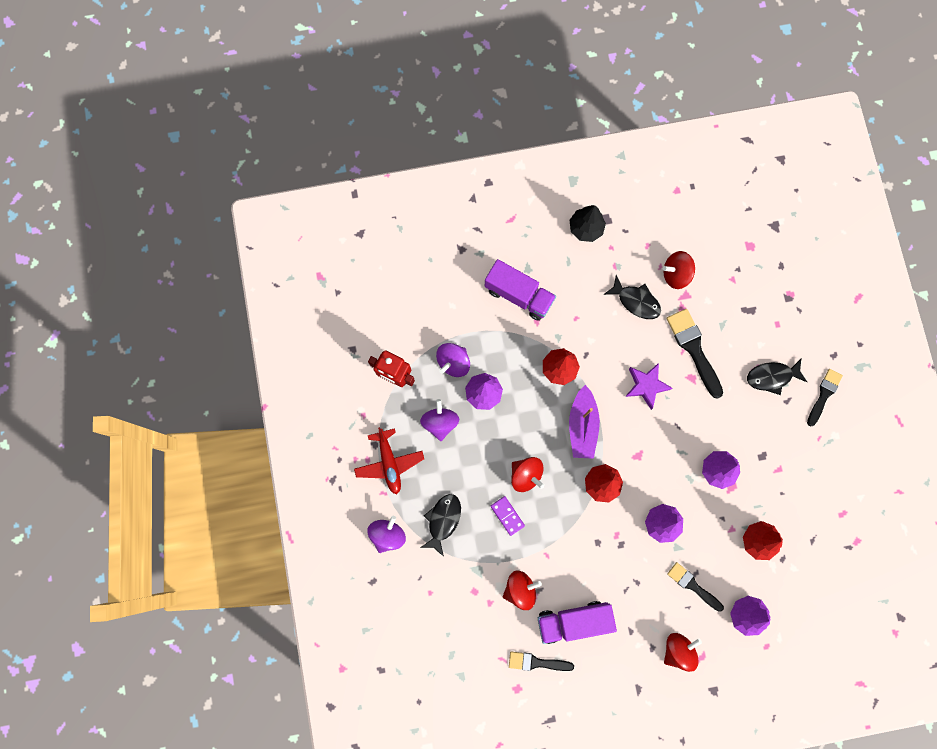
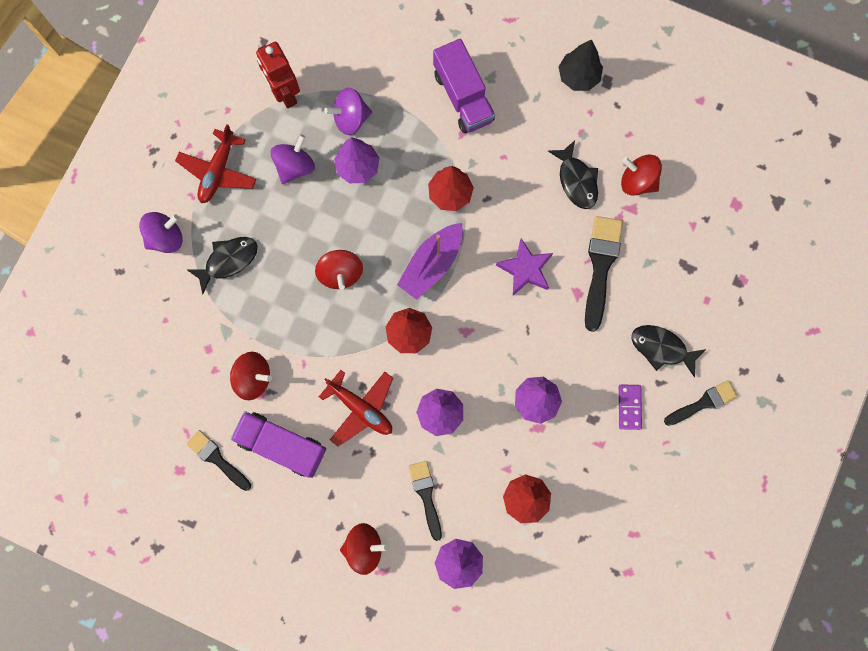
camera: 35 degrees right, 0 degrees up
purple domino [491,496,525,536] -> purple domino moved to [619,384,642,430]
none -> red plane [319,370,393,447]

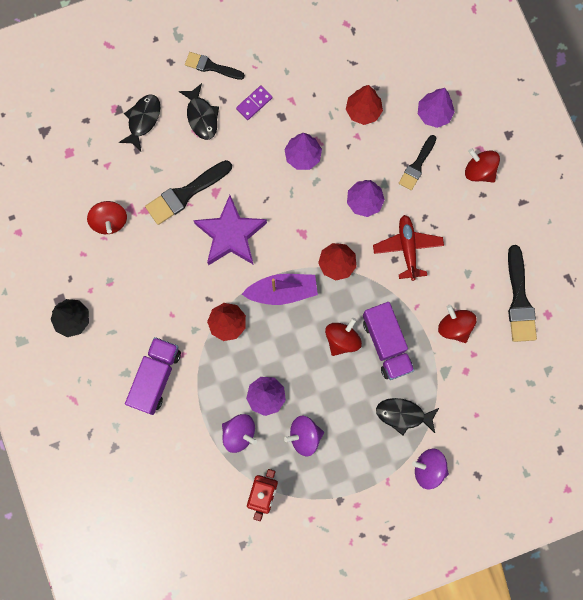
camera: 135 degrees left, 0 degrees up
red plane [175,124,257,203] -> none
black brush [186,430,251,491] -> black brush [508,245,537,342], size x1.54
purple truck [231,411,326,478] -> purple truck moved to [363,302,414,380]
purple star [496,238,553,295] -> purple star [193,195,267,265], size x1.53
black fish [548,140,598,209] -> black fish moved to [119,94,161,151]

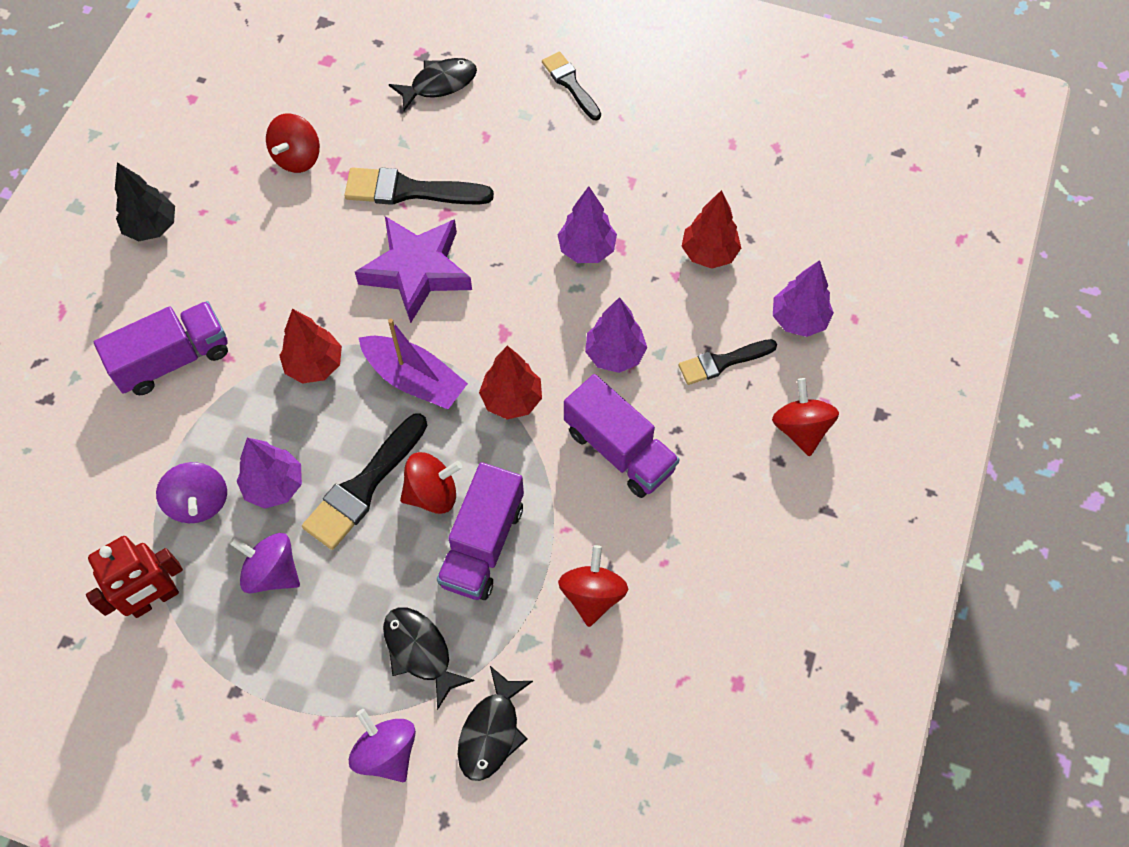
camera: 40 degrees right, 15 degrees down
black fish [179,83,219,140] -> black fish moved to [458,666,533,781]
purple domino [236,85,273,120] -> none
red plane [373,215,444,281] -> purple truck [564,374,680,498]
black brush [508,245,537,342] -> black brush moved to [302,413,428,550]

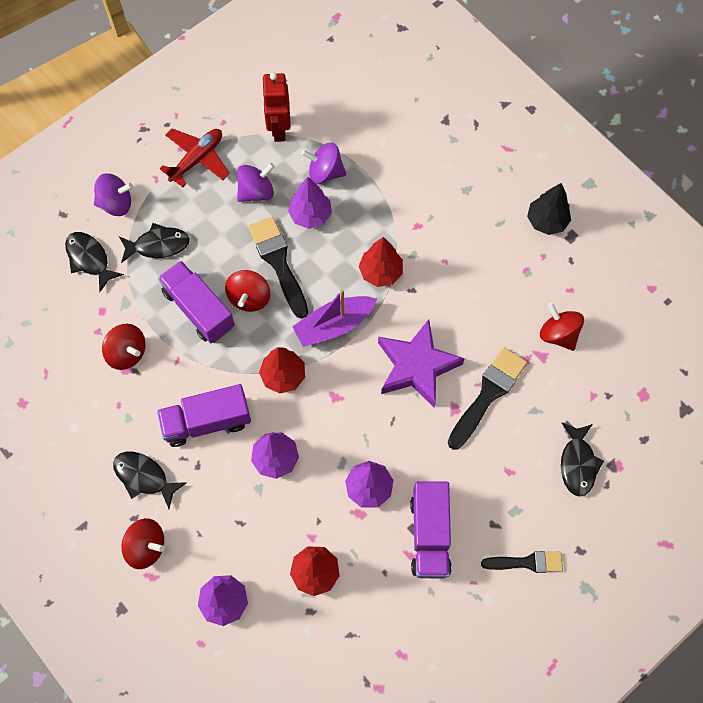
camera: 120 degrees right, 5 degrees up
purple truck [94,301,228,395] -> purple truck moved to [410,481,452,578]
black brush [678,339,777,385] -> none
none -> black fish [113,452,187,509]
none -> red plane [160,128,230,187]

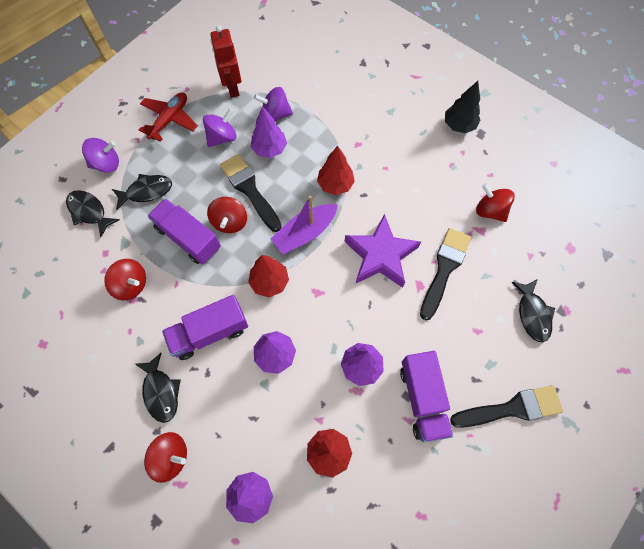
camera: 10 degrees left, 0 degrees up
black fish [113,452,187,509] -> black fish turned 135 degrees counterclockwise [135,352,181,423]
black brush [481,551,563,573] -> black brush [450,385,563,428], size x1.54

